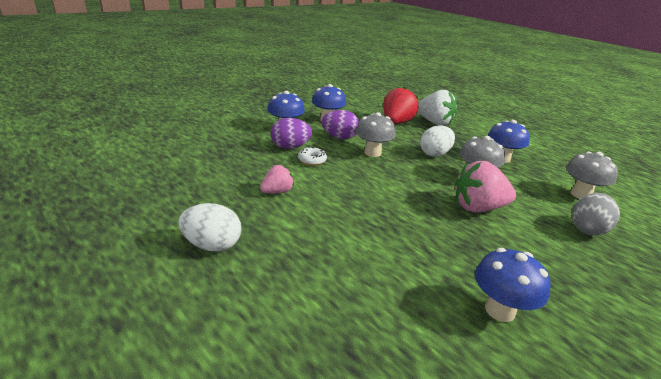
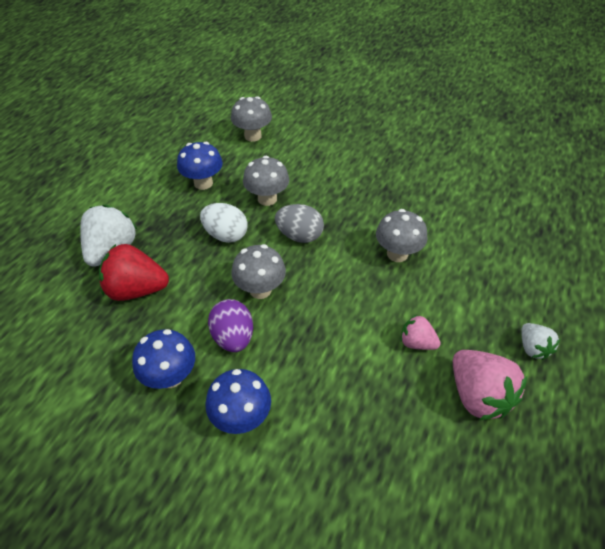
camera: 110 degrees left, 20 degrees up
white egg [179,203,241,251] -> white strawberry [521,323,560,360]
purple egg [271,118,312,149] -> none
white donut [298,147,327,165] -> none
pink strawberry [455,161,516,213] -> pink strawberry moved to [453,350,527,420]
blue mushroom [475,248,550,322] -> none
grey egg [572,193,620,235] -> grey egg moved to [275,204,324,243]
none -> grey mushroom [376,209,428,262]

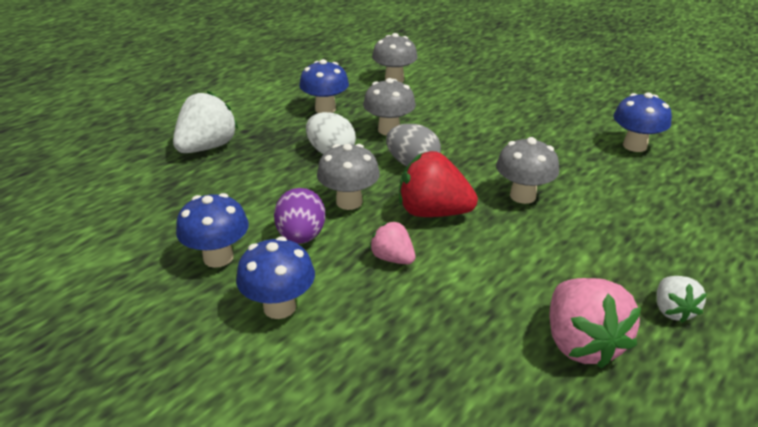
camera: 15 degrees right, 15 degrees down
red strawberry [99,244,169,301] -> red strawberry moved to [399,151,478,217]
pink strawberry [400,315,441,350] -> pink strawberry moved to [369,221,415,264]
none -> blue mushroom [614,92,672,152]

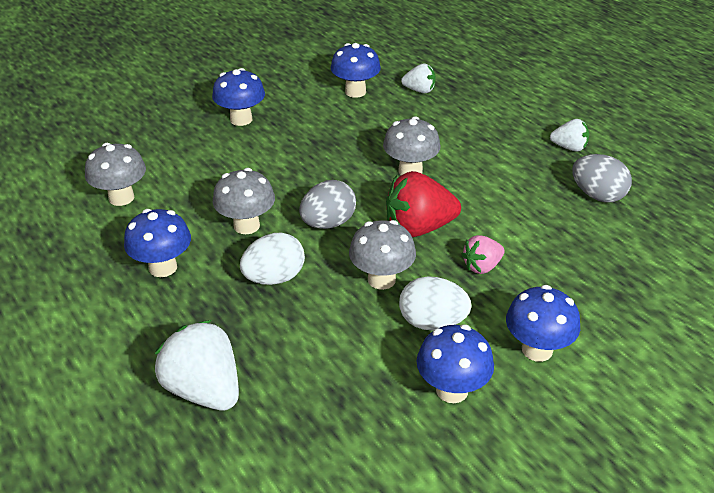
camera: 75 degrees left, 5 degrees up
purple egg [274,188,325,244] -> white egg [399,276,472,330]
red strawberry [399,151,478,217] -> red strawberry turned 45 degrees clockwise [386,171,461,237]
pink strawberry [550,278,641,369] -> grey egg [572,154,632,203]
none -> blue mushroom [212,68,265,126]
none -> white strawberry [401,63,436,93]

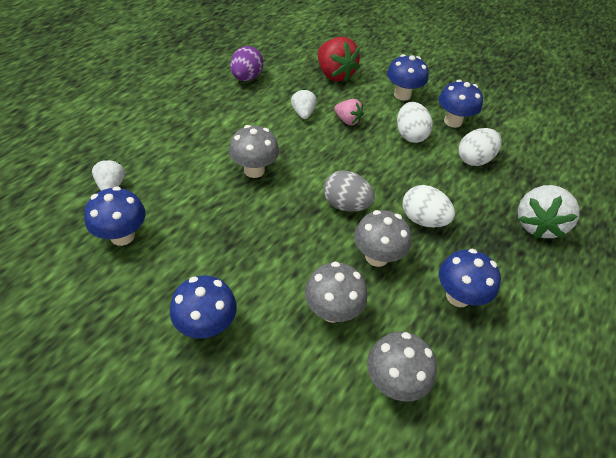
camera: 115 degrees left, 10 degrees up
grey mushroom [349,220,416,290] -> grey mushroom moved to [305,262,367,323]
red strawberry [386,171,461,237] -> red strawberry moved to [318,37,360,82]
white strawberry [550,119,589,152] -> white strawberry moved to [291,89,317,119]
grey egg [572,154,632,203] -> purple egg [230,46,263,81]
none -> white egg [458,128,502,166]

